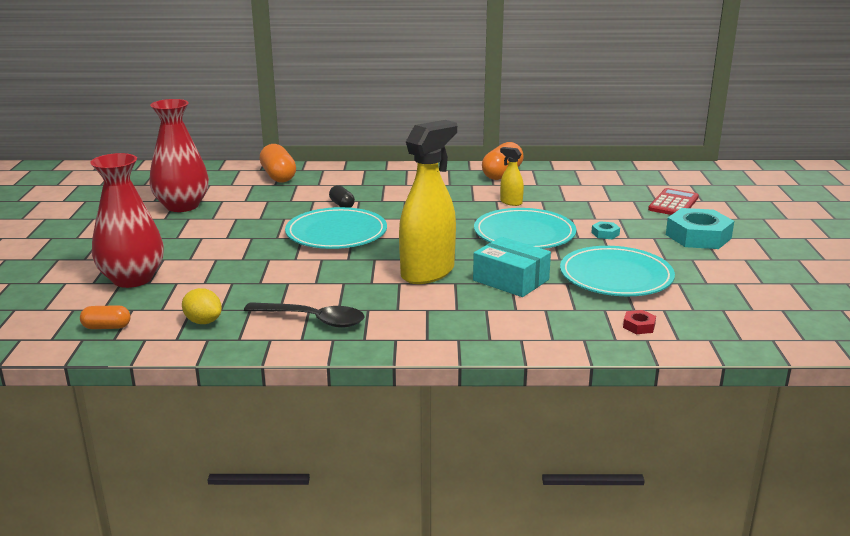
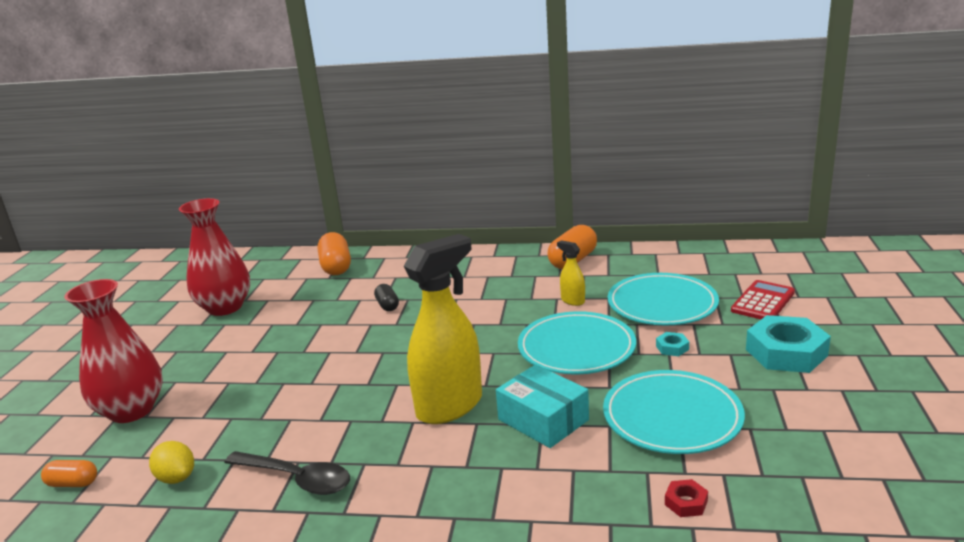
camera: 10 degrees right, 0 degrees up
turquoise plate [285,207,387,249] -> turquoise plate moved to [608,273,719,326]

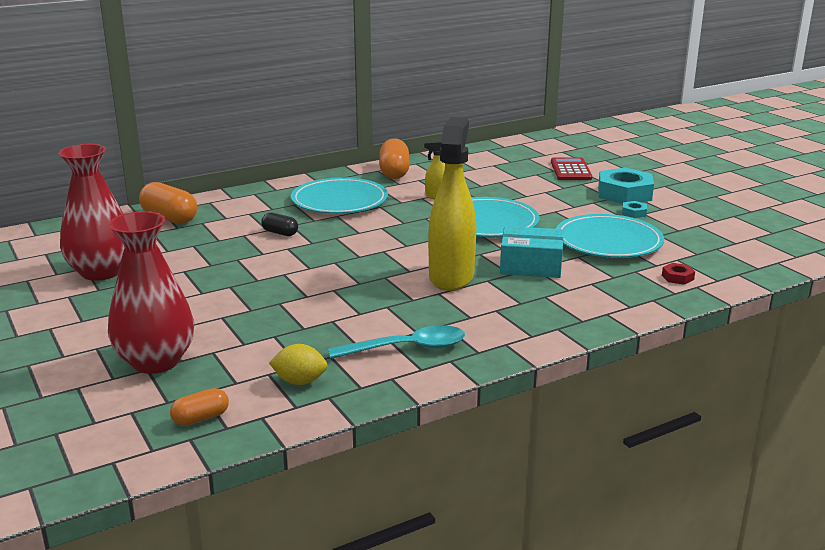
camera: 40 degrees left, 0 degrees up
black spoon [224,451,350,495] -> turquoise spoon [328,325,465,359]
turquoise plate [608,273,719,326] -> turquoise plate moved to [291,177,388,214]
turquoise nut [656,332,689,356] -> turquoise nut moved to [622,201,647,218]

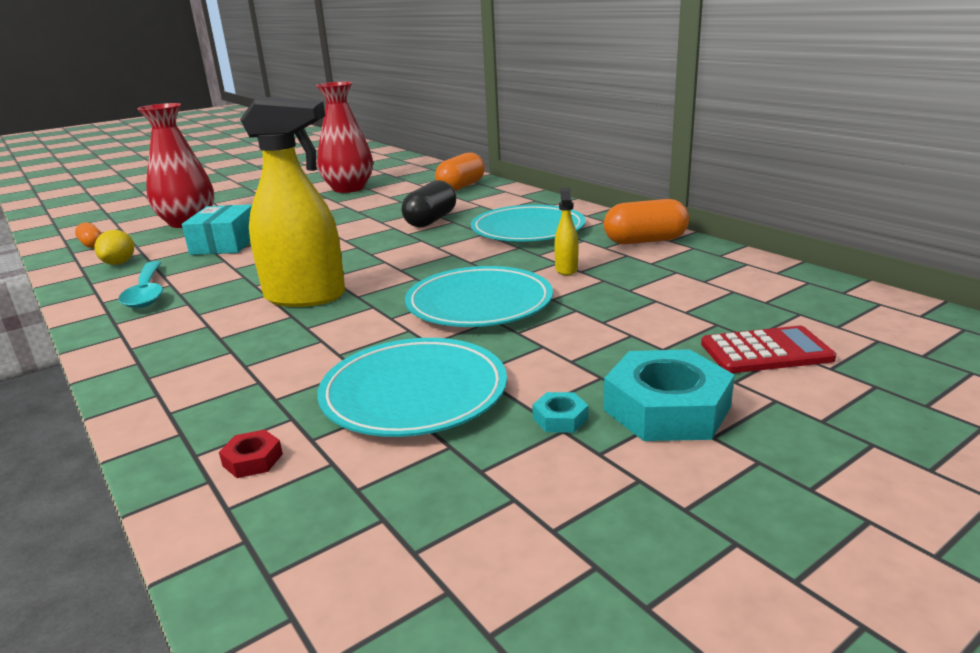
camera: 85 degrees right, 0 degrees up
black capsule [261,212,298,236] -> black capsule [402,180,456,227], size x1.77
turquoise box [500,226,563,278] -> turquoise box moved to [182,204,252,255]

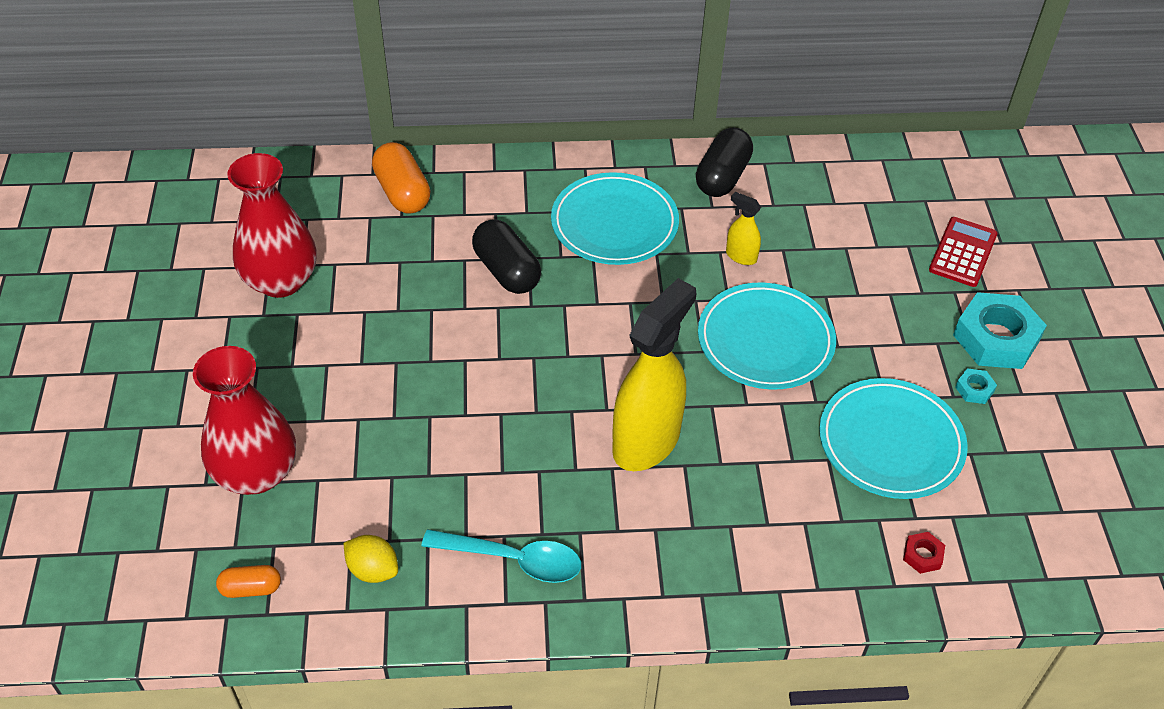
camera: 60 degrees left, 25 degrees up
turquoise box [182,204,252,255] -> none
orange capsule [604,199,689,244] -> black capsule [696,128,753,197]

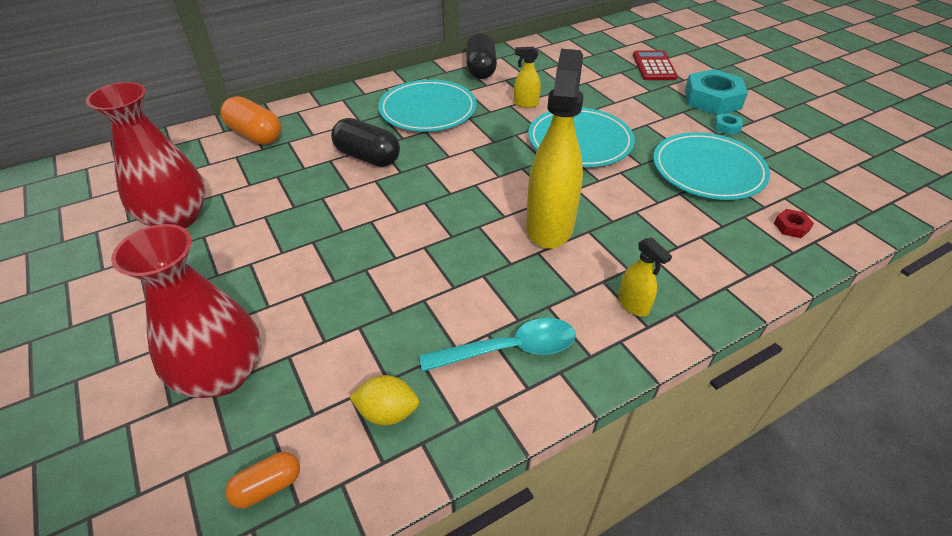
camera: 25 degrees left, 5 degrees down
none -> yellow spray bottle [618,238,672,317]

